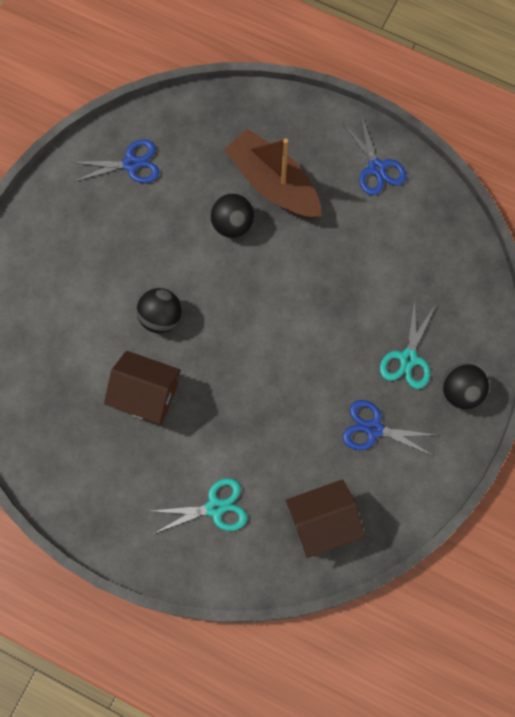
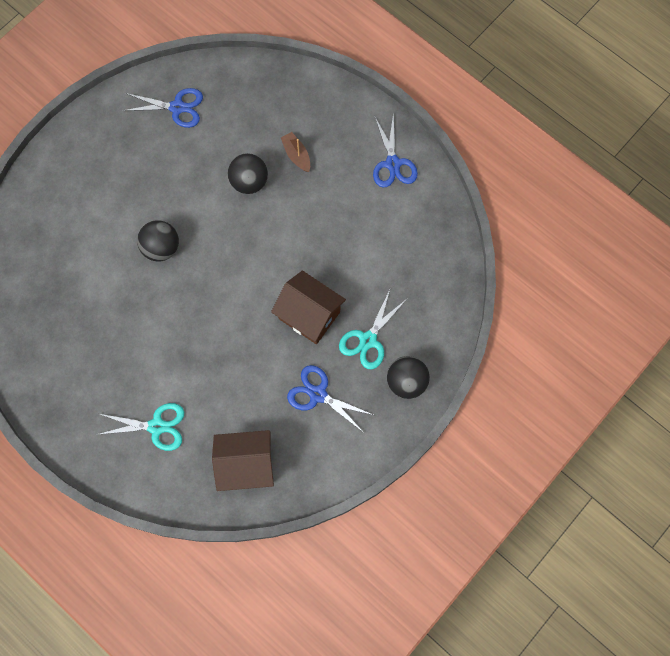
camera: 15 degrees right, 0 degrees up
brown house [104,351,181,425] -> brown house moved to [271,271,346,344]
brown boat [224,129,321,219] -> brown boat [281,132,310,172], size x0.43

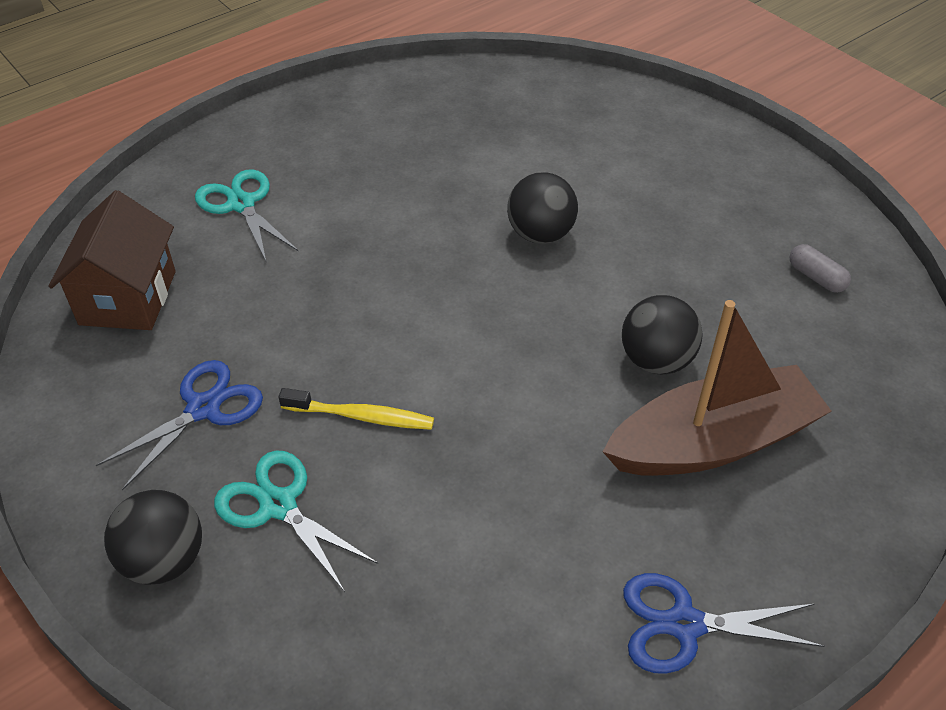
camera: 100 degrees right, 25 degrees down
turquoise scissors [96,403,184,451] -> turquoise scissors turned 135 degrees clockwise [195,169,299,261]
blue scissors [122,88,203,128] -> grey capsule [790,244,851,293]
brown house [271,271,346,344] -> yellow toothbrush [279,388,434,430]
brown boat [281,132,310,172] -> brown boat [603,300,831,476], size x2.32

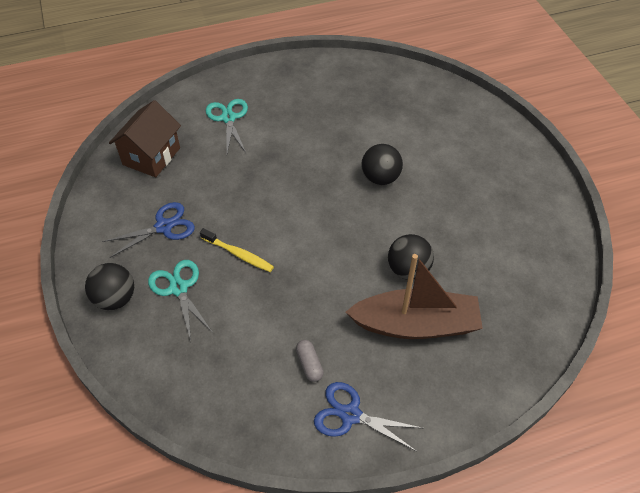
camera: 20 degrees right, 5 degrees up
grey capsule [790,244,851,293] -> grey capsule moved to [296,340,324,382]

